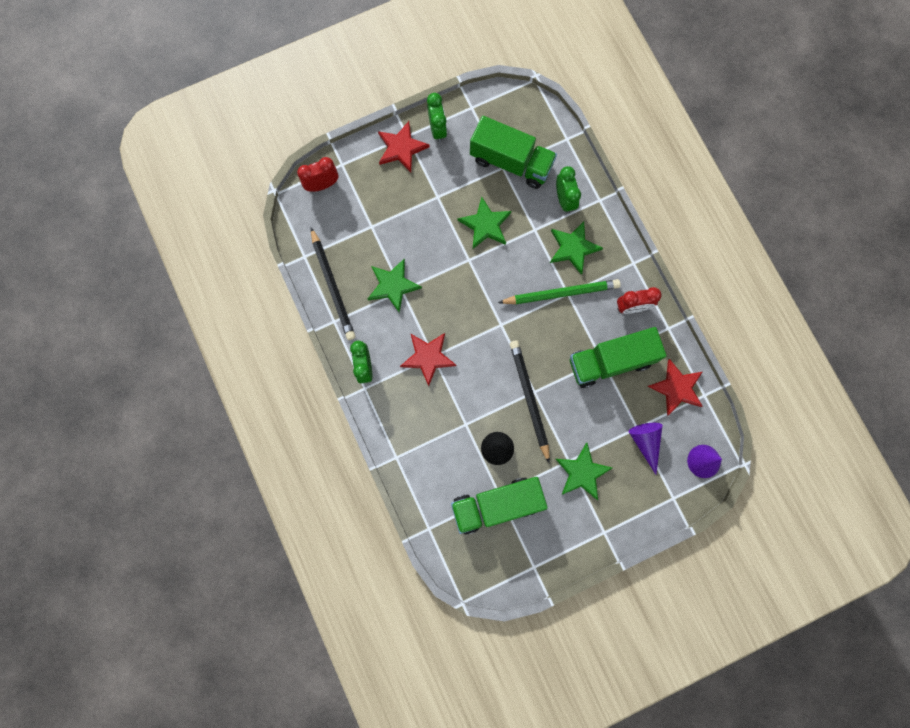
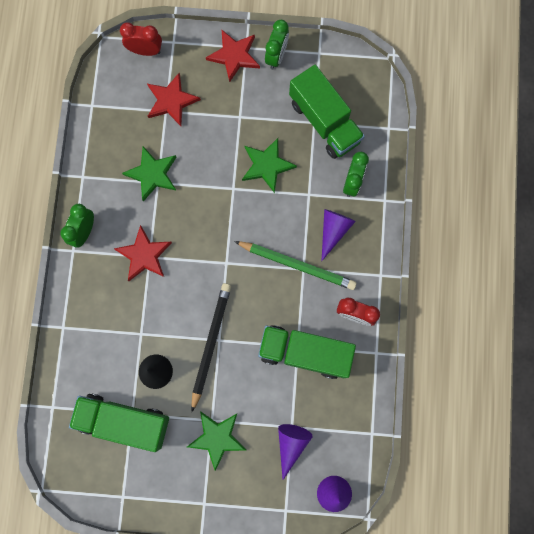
camera: 30 degrees right, 0 degrees up
black pencil [311,228,355,340] -> none
green star [550,221,603,275] -> purple cone [322,209,356,261]
red star [647,359,703,416] -> red star moved to [147,73,201,126]

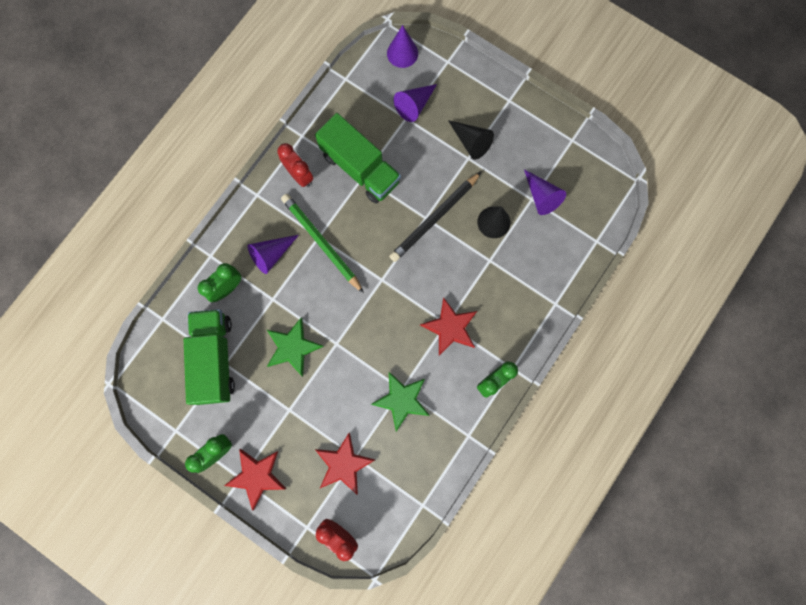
camera: 150 degrees left, 0 degrees up
green truck [69,394,169,452] -> purple cone [524,169,566,215]
green star [187,411,247,471] -> black cone [448,120,494,160]

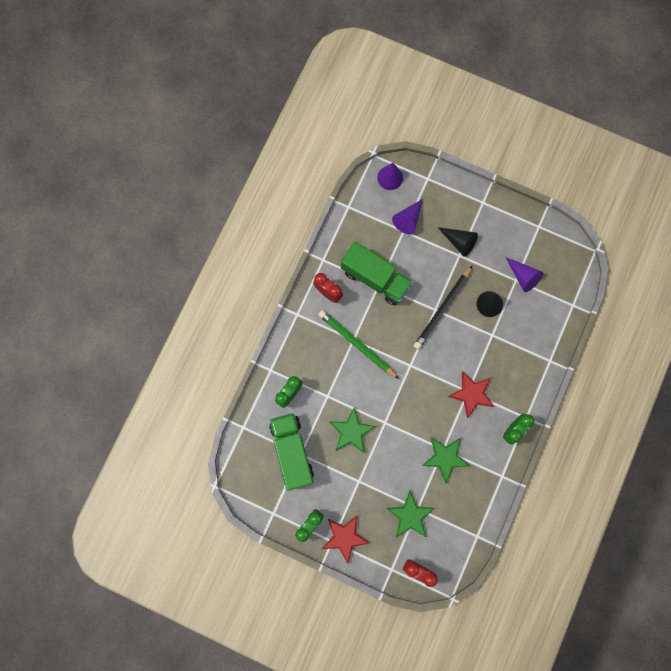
camera: 10 degrees left, 0 degrees up
purple cone [248,235,299,274] -> none
red star [315,432,375,495] -> green star [386,491,434,538]

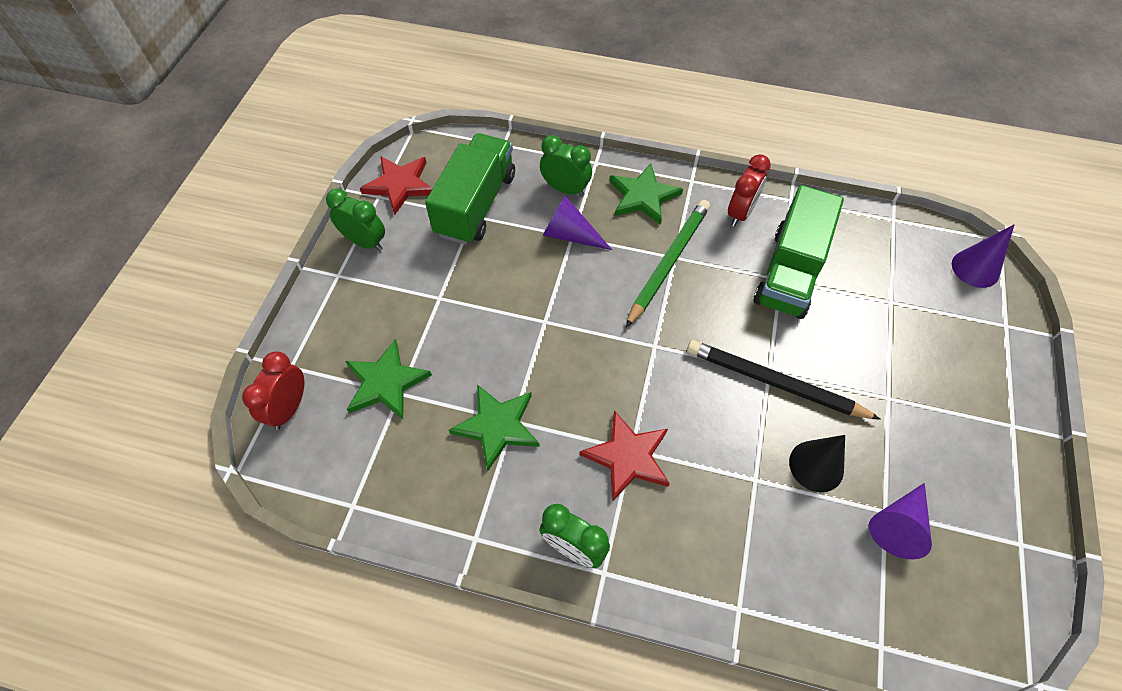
camera: 80 degrees right, 20 degrees down
green truck [269,413,314,491] -> green truck turned 45 degrees counterclockwise [425,133,515,245]
red star [322,515,369,564] -> red star moved to [360,157,433,215]
green star [330,407,376,454] -> green star moved to [609,163,683,225]
purple cone [392,199,423,234] -> purple cone moved to [543,196,612,250]
black cone [437,227,478,257] -> none

